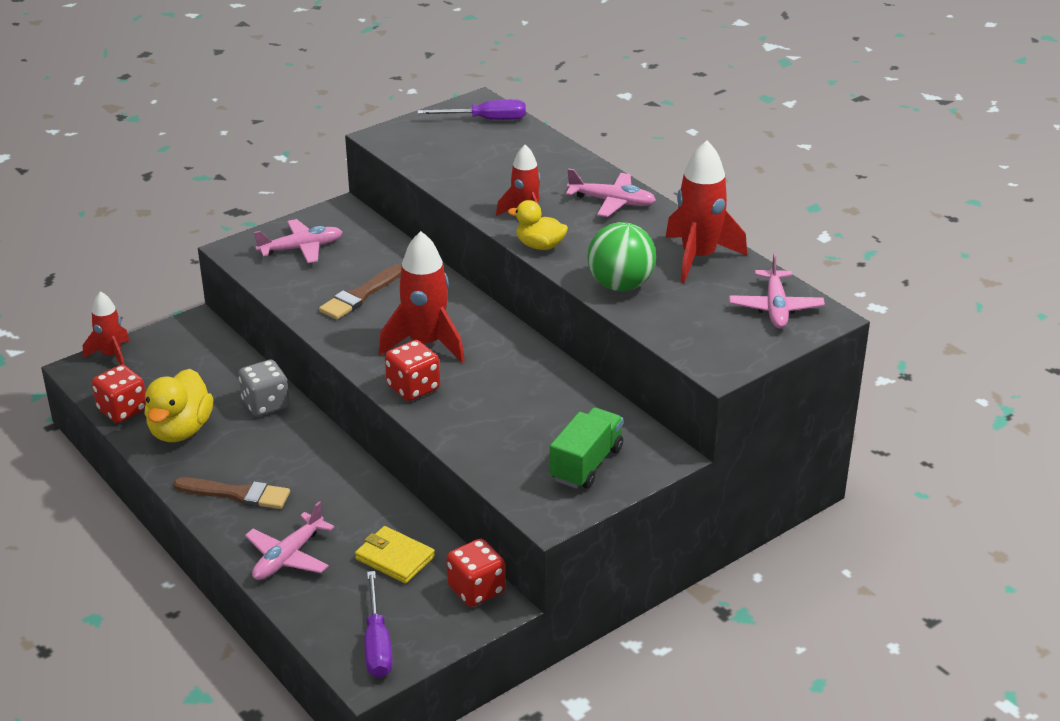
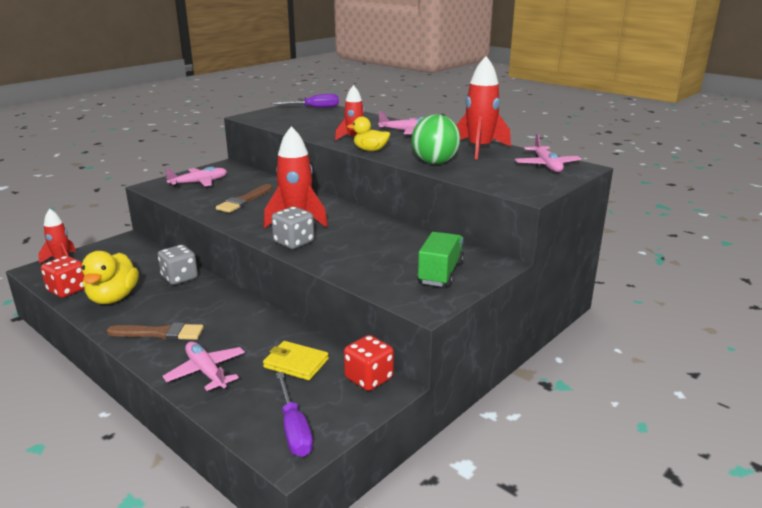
camera: 10 degrees left, 10 degrees down
pink plane [245,501,334,580] -> pink plane turned 120 degrees clockwise [163,342,245,391]
red dice [385,340,440,401] -> grey dice [271,207,314,249]

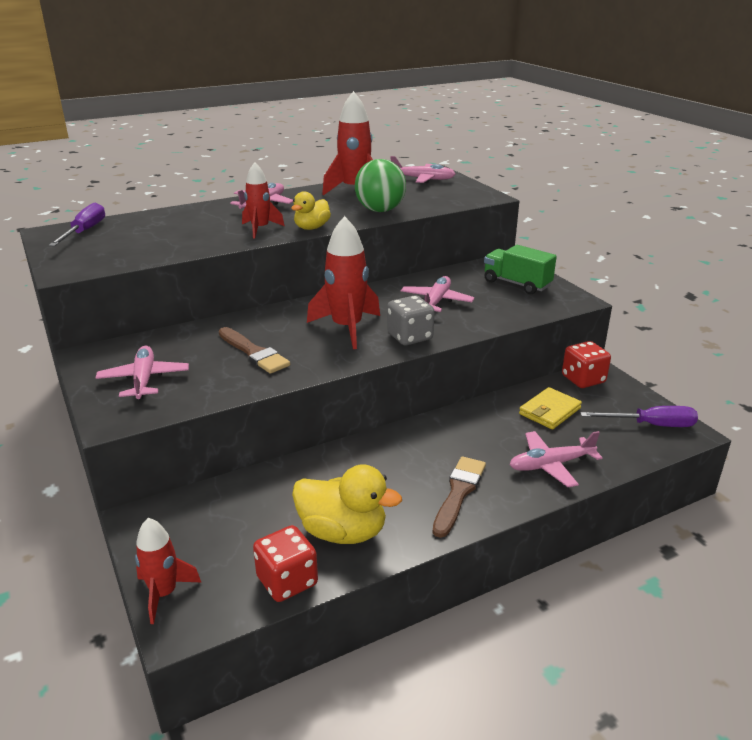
camera: 70 degrees left, 5 degrees up
grey dice [158,245,198,285] -> none
none -> pink plane [401,276,474,312]

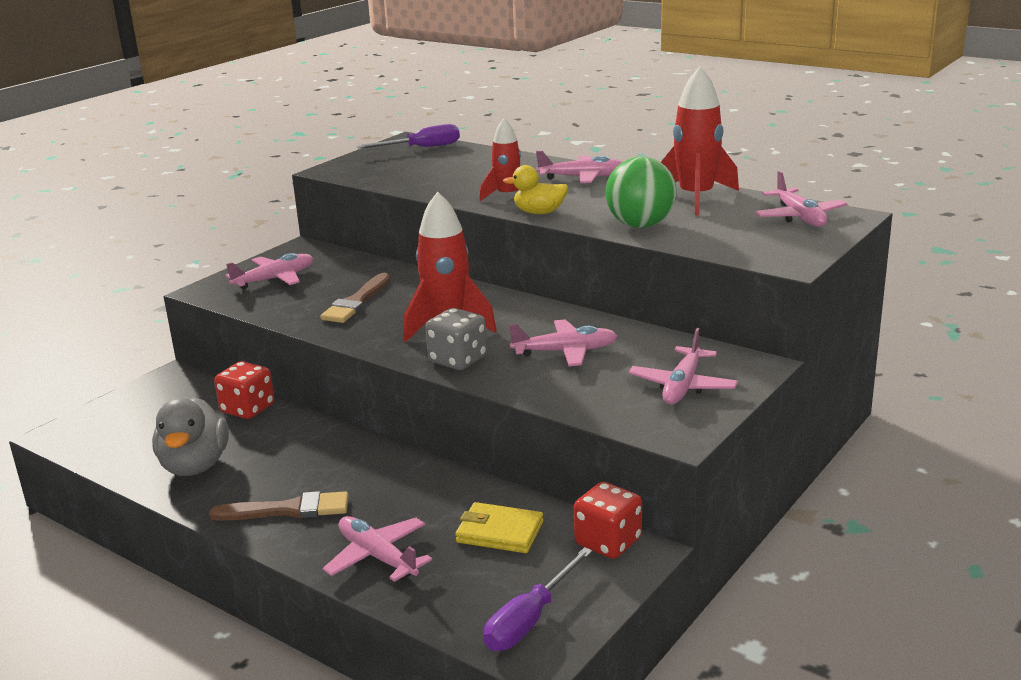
camera: 65 degrees right, 5 degrees down
red rocket [135,518,201,624] -> none
red dice [253,525,318,602] -> red dice moved to [214,361,275,419]
yellow duck [292,464,402,544] -> grey duck [152,398,229,476]
green truck [484,245,557,294] -> pink plane [628,328,738,404]
purple screwdriver [580,406,698,427] -> purple screwdriver turned 60 degrees clockwise [484,547,593,651]

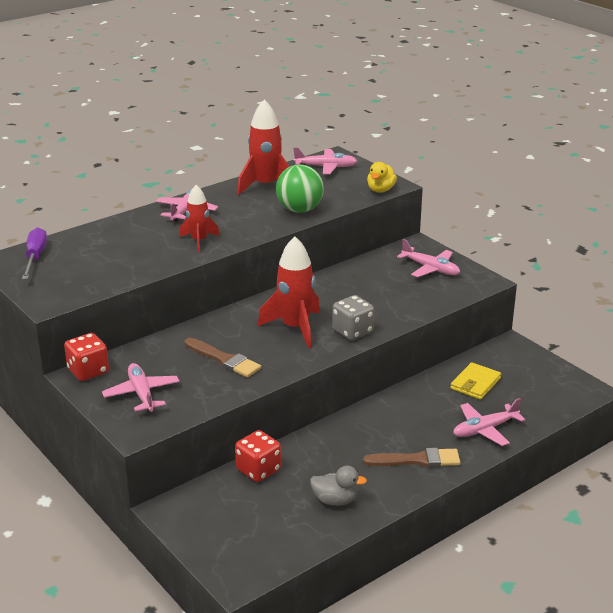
camera: 75 degrees left, 5 degrees up
grey duck [152,398,229,476] -> grey duck [310,466,367,506], size x0.63
brown brush [209,491,349,521] -> brown brush turned 75 degrees clockwise [363,448,460,467]
purple screwdriver [484,547,593,651] -> none
yellow duck [503,165,568,214] -> yellow duck moved to [367,162,397,193]
pink plane [509,319,618,366] -> none
red dice [574,482,642,559] -> red dice moved to [64,333,109,381]

